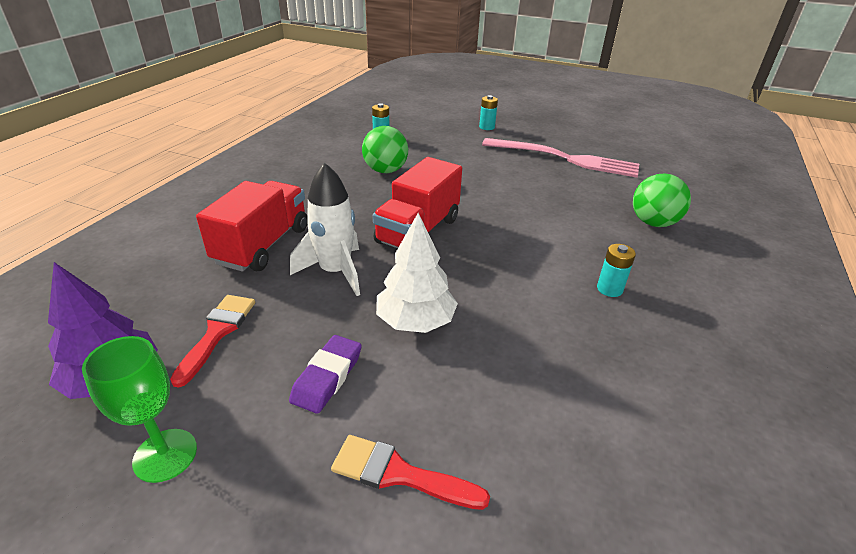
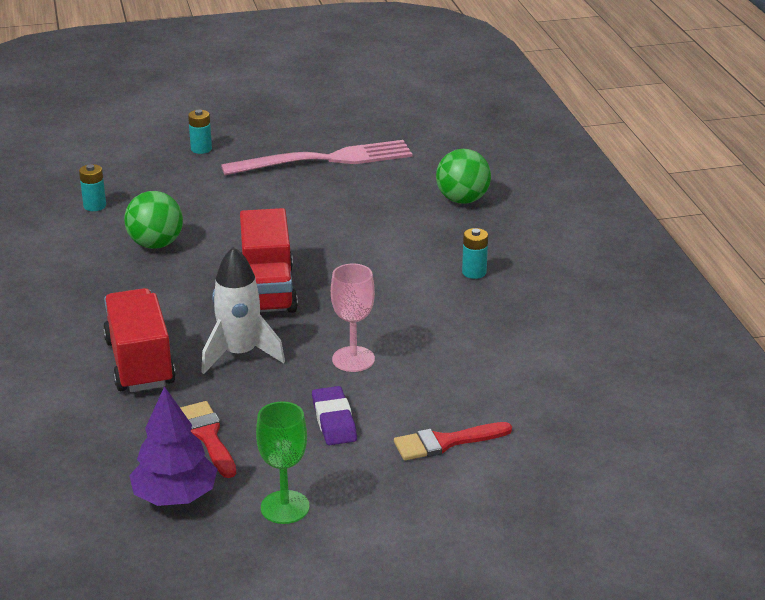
camera: 35 degrees left, 5 degrees down
white tree [376,213,458,333] -> pink goblet [331,264,375,372]

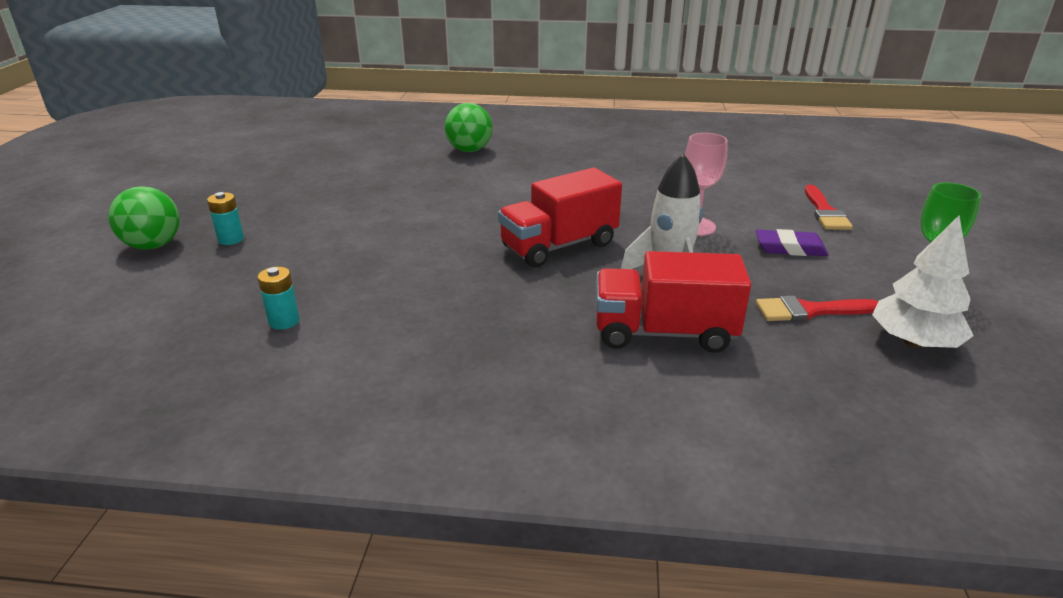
camera: 70 degrees left, 0 degrees up
green ball [124,191,183,249] -> green ball moved to [108,186,180,250]
purple tree [129,386,217,506] -> white tree [872,215,974,348]
pink fork [221,140,412,175] -> none
red truck [240,208,298,313] -> red truck turned 135 degrees clockwise [498,168,622,267]
turquoise battery [462,228,488,279] -> none

